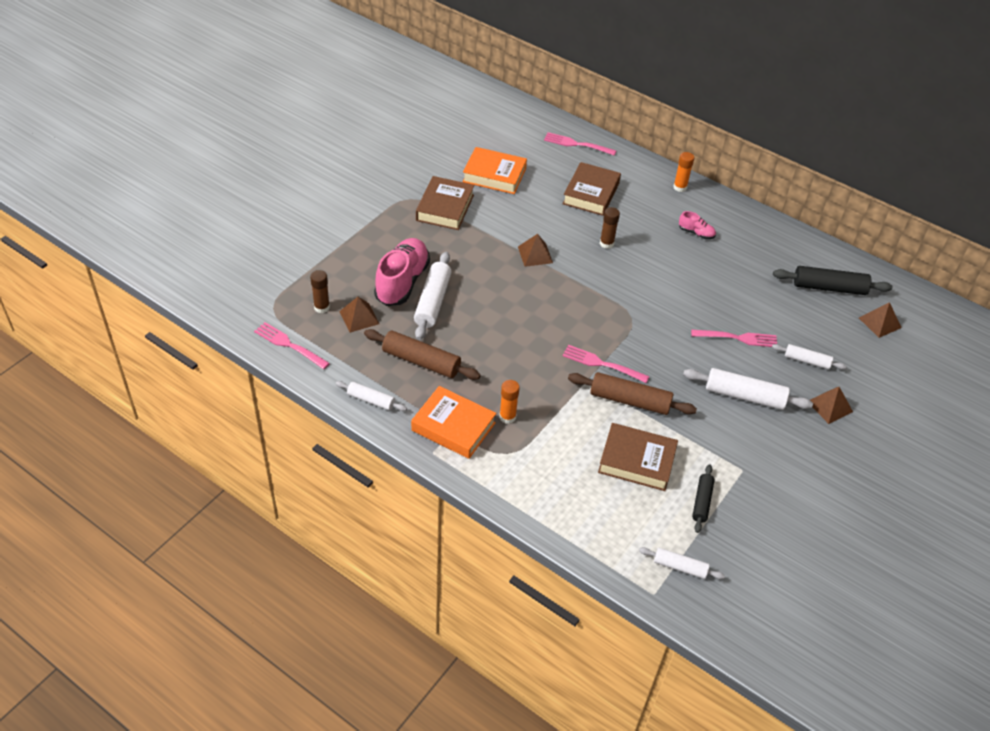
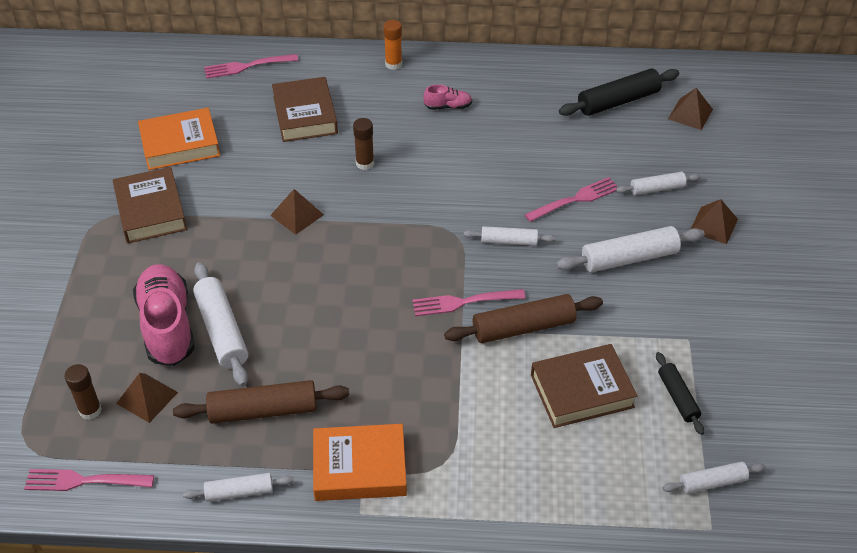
camera: 30 degrees left, 0 degrees up
orange glue stick [499,380,520,424] -> none
none -> white rolling pin [464,226,556,246]

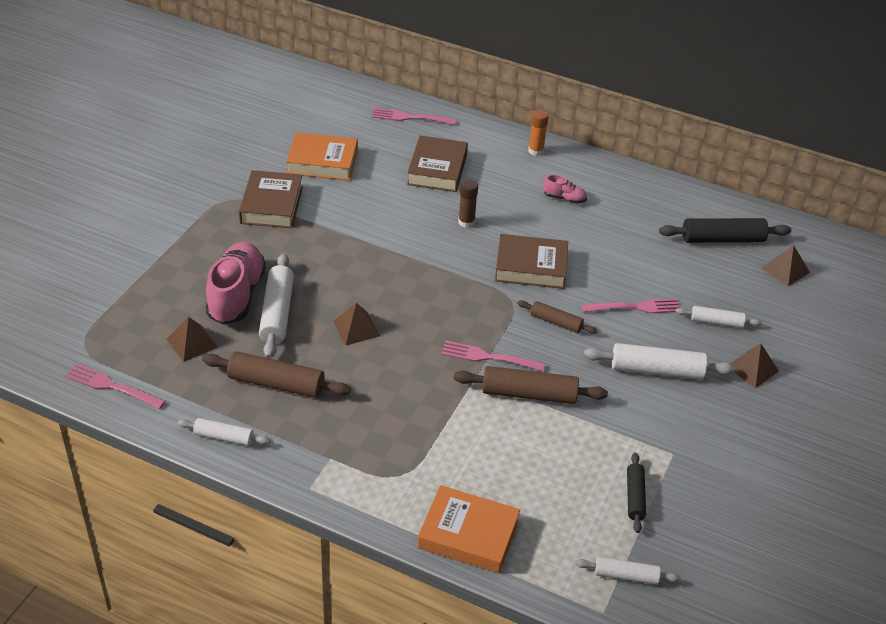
camera: 20 degrees right, 5 degrees down
brown glue stick [65,364,102,420] -> none
brown pyramid [270,189,324,235] -> brown pyramid moved to [333,303,380,346]
orange book [313,424,407,501] -> orange book moved to [418,485,520,573]
white rolling pin [464,226,556,246] -> brown rolling pin [517,300,597,334]
brown book [531,344,637,428] -> brown book moved to [495,234,568,289]

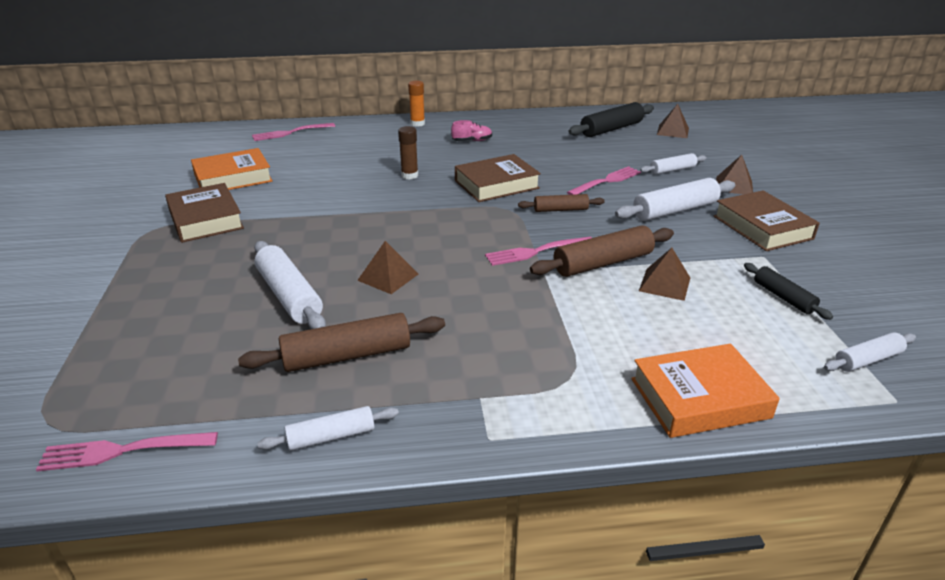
camera: 30 degrees left, 10 degrees down
brown pyramid [167,317,218,362] -> brown pyramid moved to [639,248,690,301]
pink shoe [206,242,266,325] -> none
brown book [407,135,468,192] -> brown book moved to [714,191,820,251]

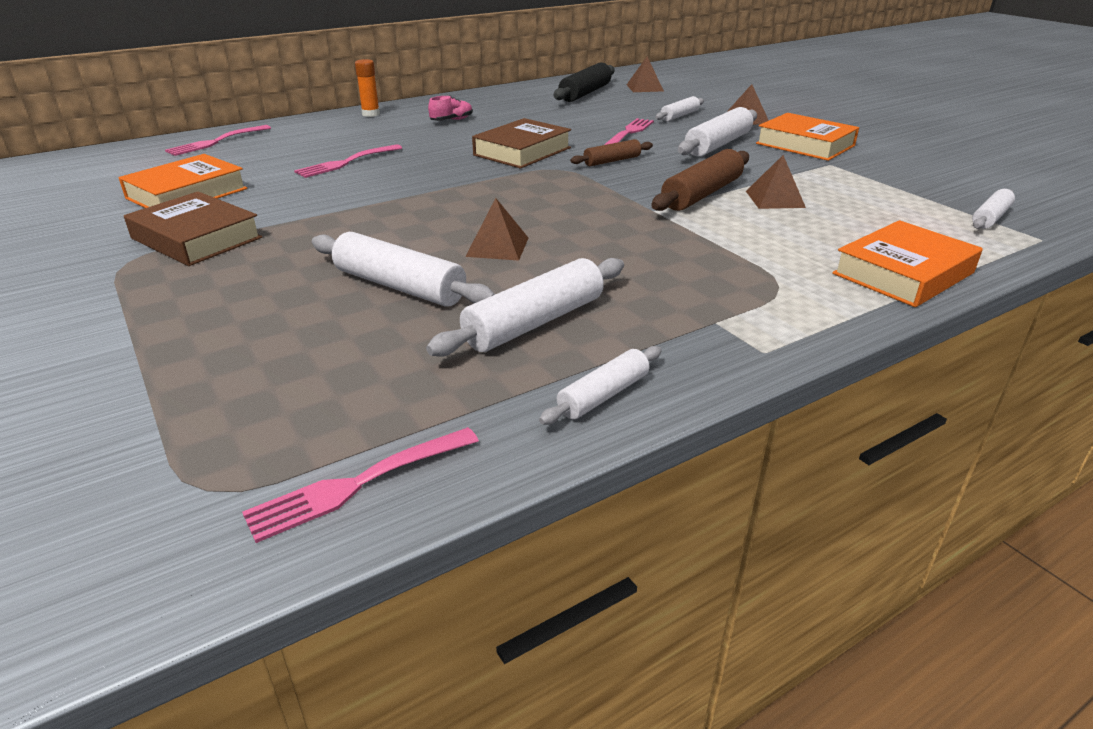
camera: 25 degrees left, 0 degrees up
brown rolling pin [238,313,445,372] -> white rolling pin [426,258,624,357]
brown glue stick [398,126,418,180] -> none
pink fork [485,237,592,266] -> pink fork moved to [294,144,402,178]
brown book [714,191,820,251] -> orange book [756,113,859,161]
black rolling pin [744,263,833,320] -> none

